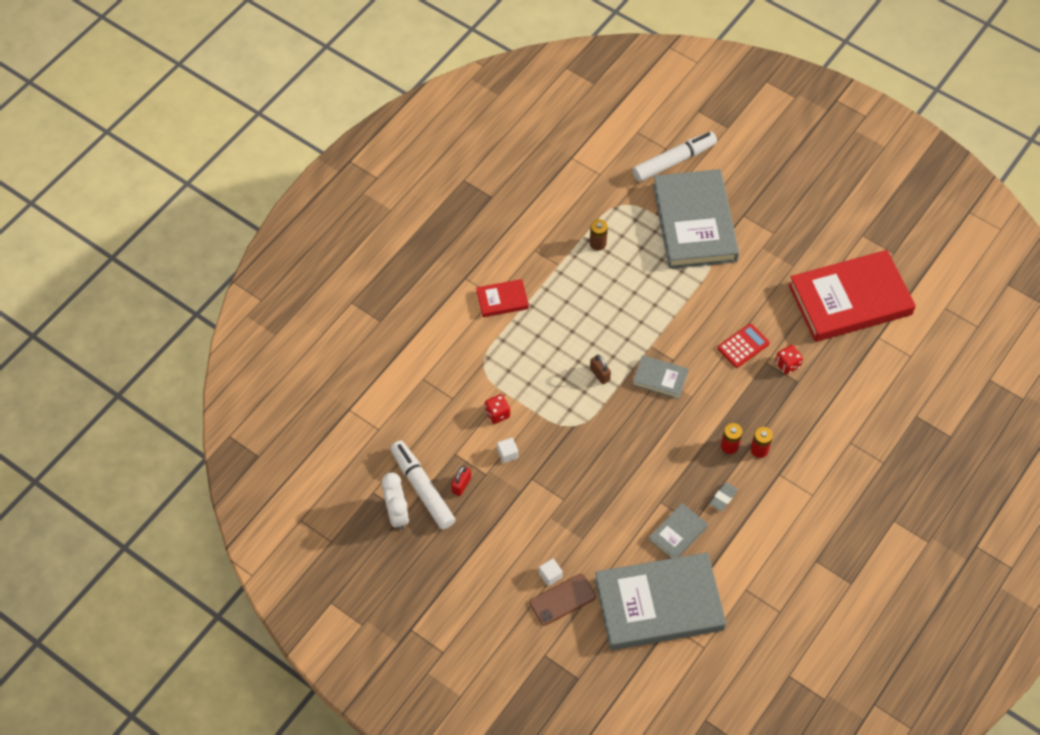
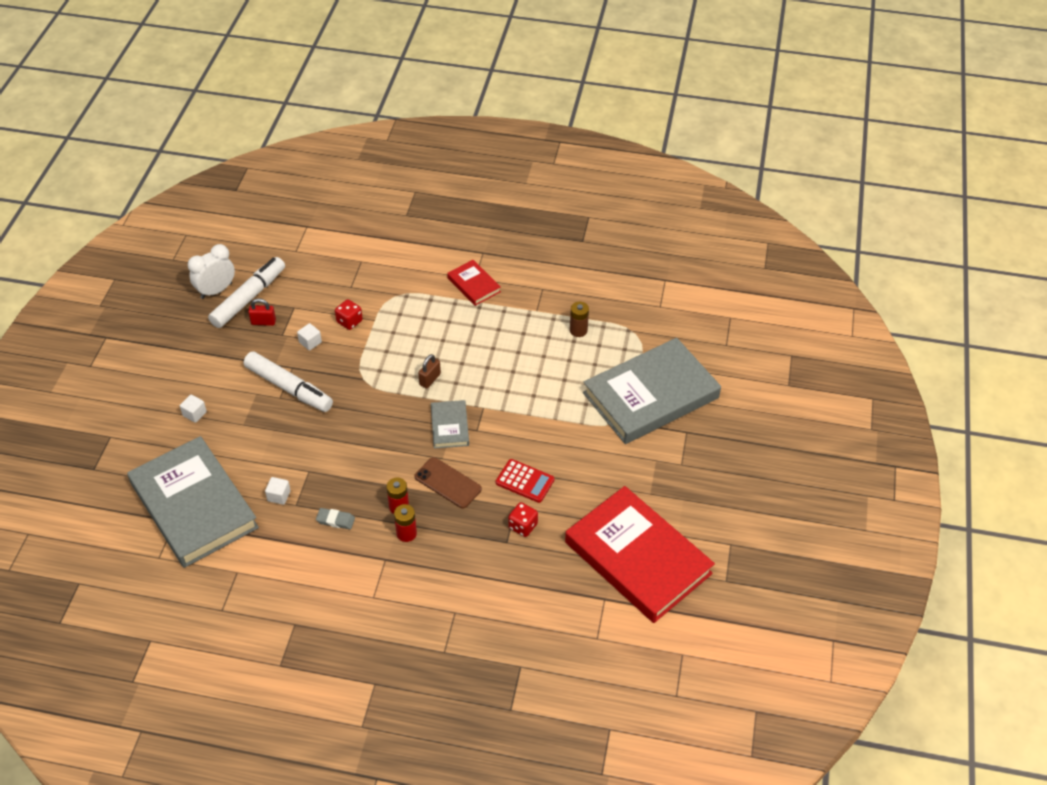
camera: 65 degrees right, 10 degrees down
brown phone [529,574,596,626] -> brown phone moved to [415,457,482,508]
white marker [632,131,717,182] -> white marker moved to [244,351,333,412]
grey book [649,503,708,558] -> white cube [265,477,291,505]

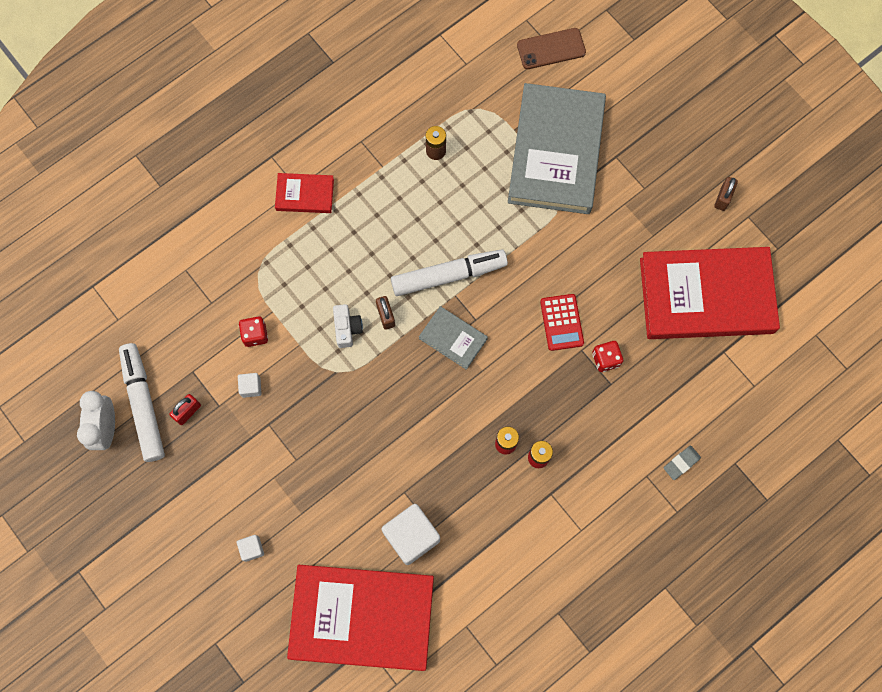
camera: 50 degrees left, 25 degrees up
grey book [127,436,259,568] -> red book [287,565,434,671]
white marker [244,351,333,412] -> white marker moved to [391,249,508,296]
white cube [265,477,291,505] -> white cube [381,504,440,565], size x2.07
grey eraser [316,508,355,529] -> grey eraser moved to [664,445,701,480]
brown phone [415,457,482,508] -> brown phone moved to [517,28,586,69]
red calculator [496,459,555,503] -> red calculator turned 105 degrees clockwise [540,294,584,351]
none -> white camera [333,304,363,348]
none -> brown padlock [714,177,738,211]

